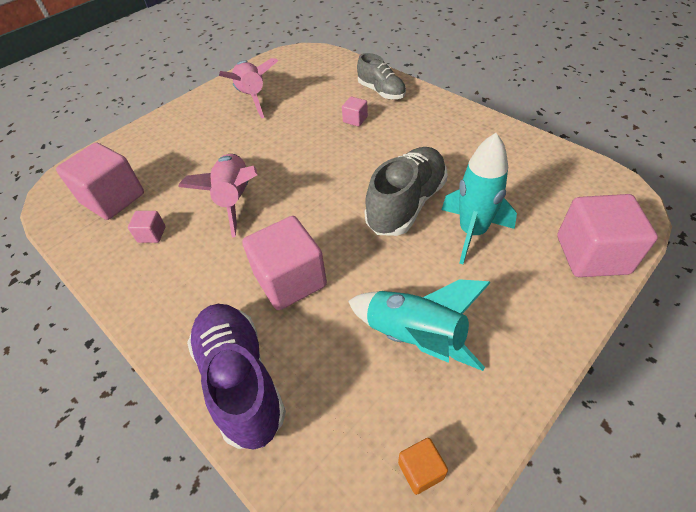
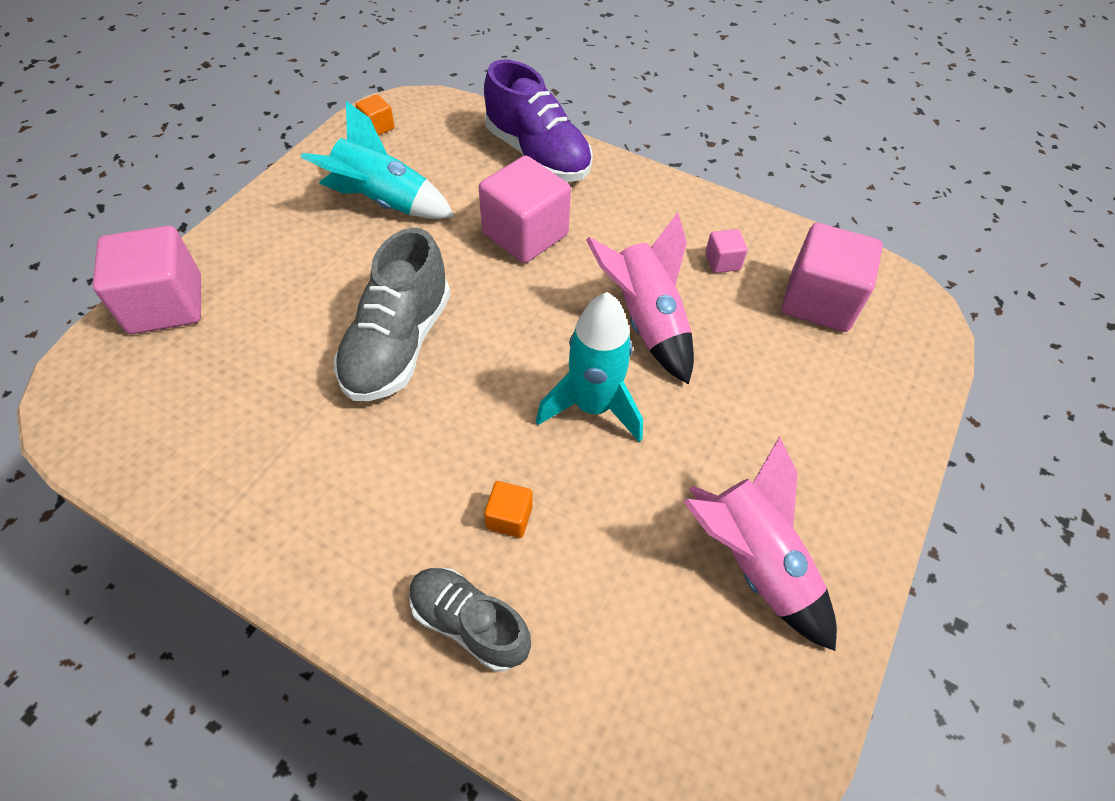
camera: 160 degrees right, 5 degrees up
pink cube [342,97,368,126] -> orange cube [484,481,533,538]
turquoise rocket [442,133,517,264] -> turquoise rocket moved to [536,292,643,442]

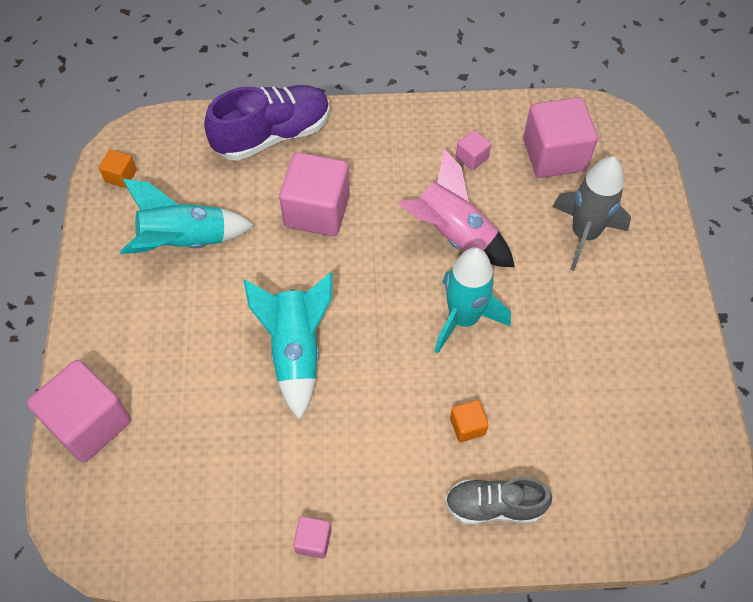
camera: 30 degrees left, 5 degrees up
grey shoe [334,228,451,401] -> turquoise rocket [244,273,332,420]
purple shoe [484,60,593,182] -> purple shoe turned 45 degrees counterclockwise [204,85,330,161]
pink rocket [683,437,837,651] -> none
none -> pink cube [293,516,331,559]
none -> grey rocket [552,156,631,271]

